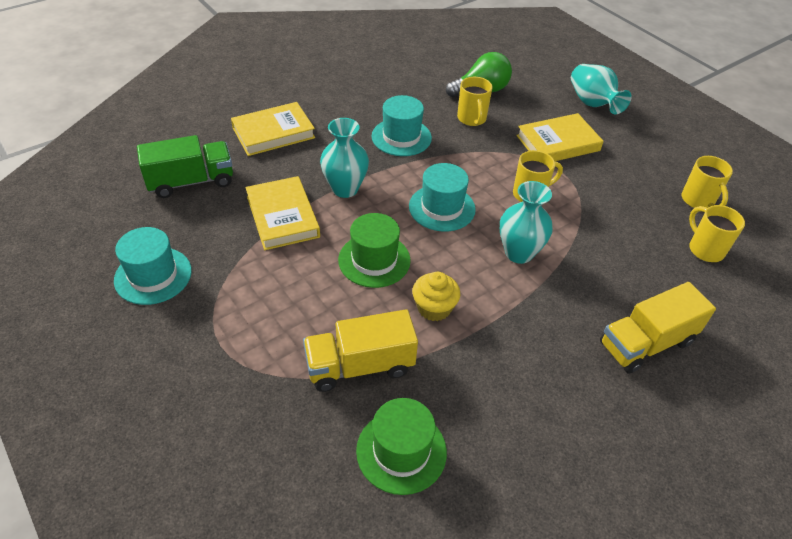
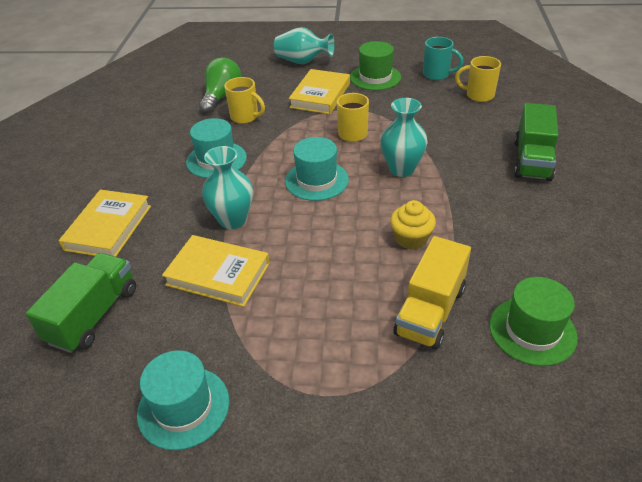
camera: 45 degrees left, 5 degrees down
green hat [338,213,411,288] -> green hat moved to [350,41,401,90]
yellow truck [600,282,716,374] -> green truck [514,103,559,181]
yellow mug [682,156,733,208] -> turquoise mug [423,37,464,80]

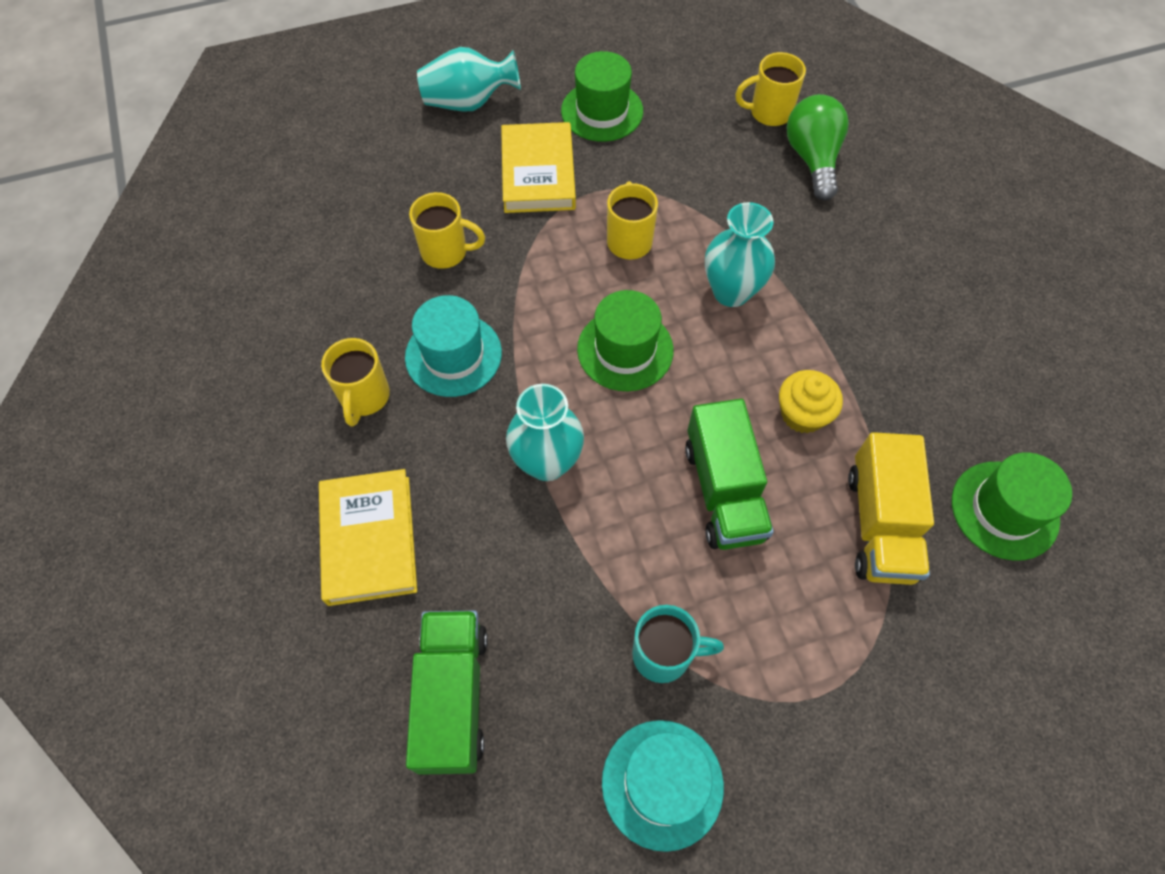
camera: 25 degrees left, 20 degrees up
yellow book [162,235,270,307] -> none
green light bulb [199,57,242,113] -> green light bulb moved to [786,94,849,201]
turquoise hat [285,137,349,201] -> green hat [577,290,674,391]
turquoise mug [423,37,464,80] -> turquoise mug moved to [632,605,724,683]
green truck [514,103,559,181] -> green truck moved to [685,399,774,550]
none -> yellow mug [321,338,390,427]

